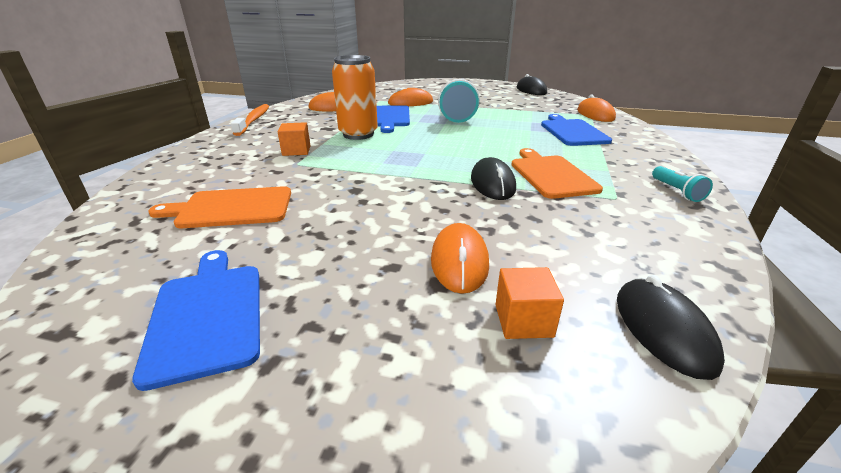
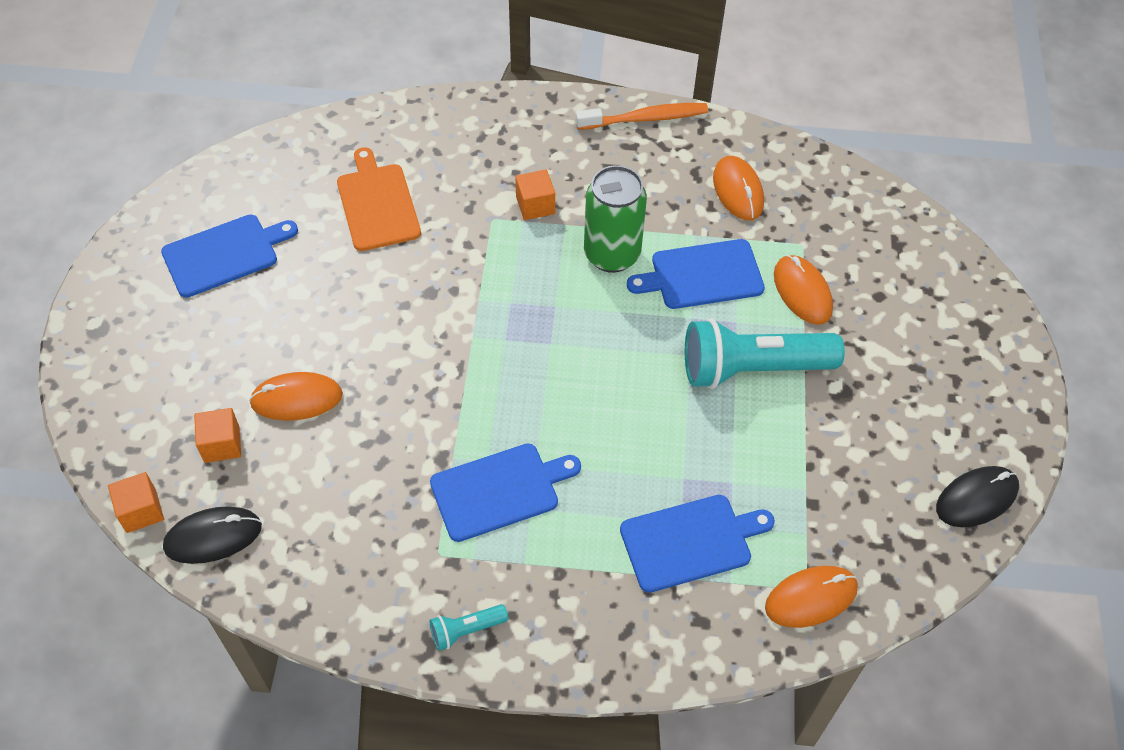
camera: 80 degrees right, 25 degrees up
orange can [332,55,378,140] -> green can [584,165,647,273]
black mouse [471,157,516,200] -> none
orange cutting board [511,148,603,199] -> blue cutting board [430,444,581,542]
none -> orange cube [108,472,164,533]

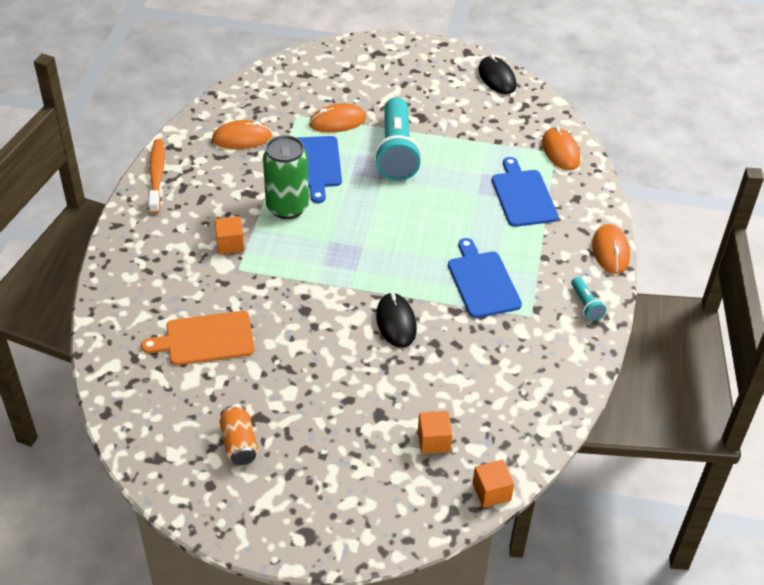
camera: 85 degrees left, 10 degrees down
blue cutting board [161,214,298,298] -> orange can [220,404,258,465]
black mouse [163,506,262,564] -> black mouse moved to [376,293,417,348]
orange mouse [249,372,343,421] -> orange mouse moved to [592,224,630,274]

